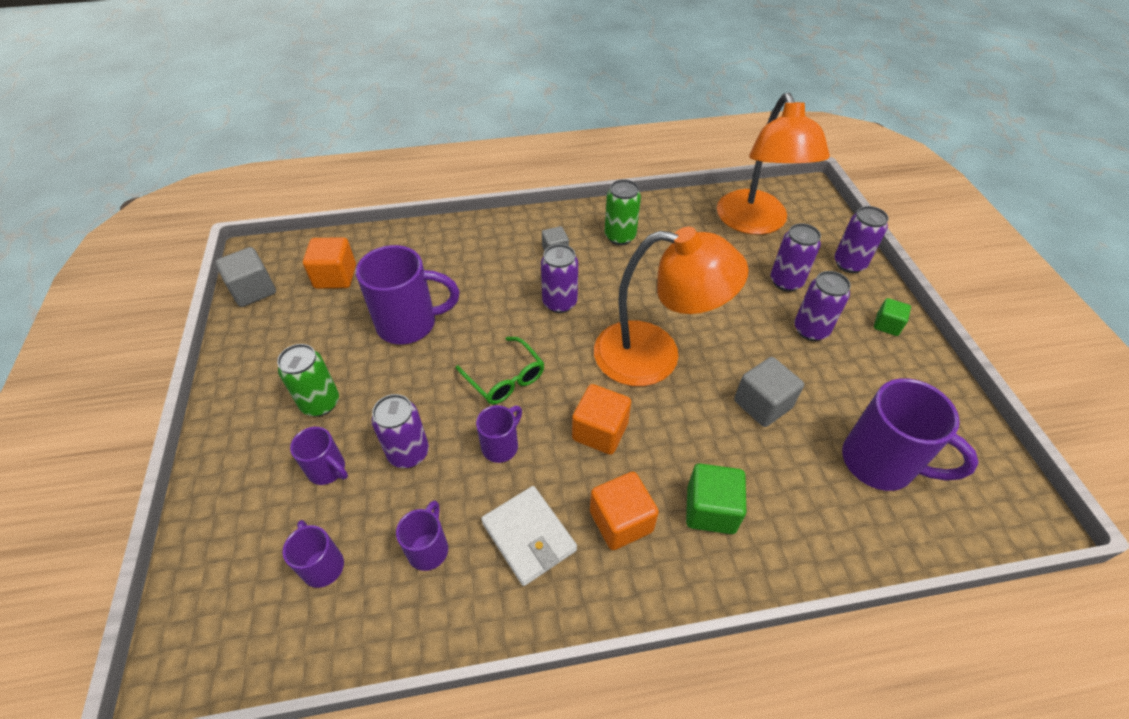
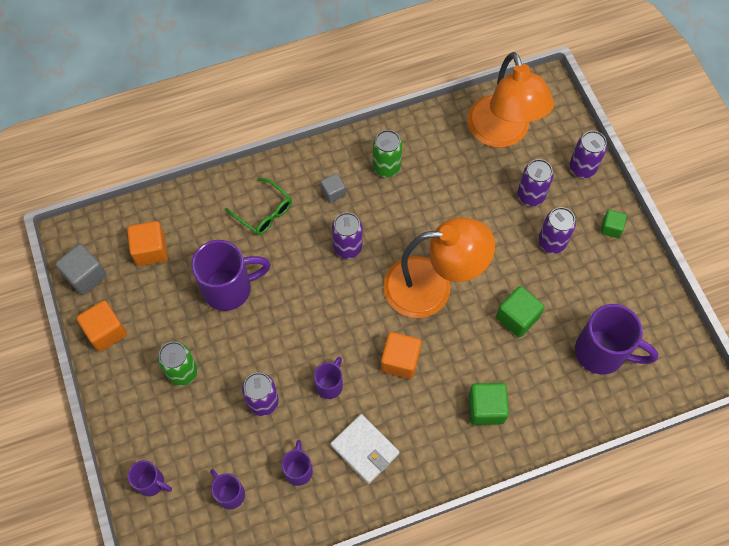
camera: 10 degrees left, 15 degrees up
purple mug [290,427,348,485] -> purple mug moved to [128,460,172,496]
green glasses [456,337,544,404] -> green glasses moved to [225,178,292,235]
orange cube [590,472,659,550] -> orange cube moved to [76,300,127,352]
grey cube [734,357,804,427] -> green cube [496,286,545,338]

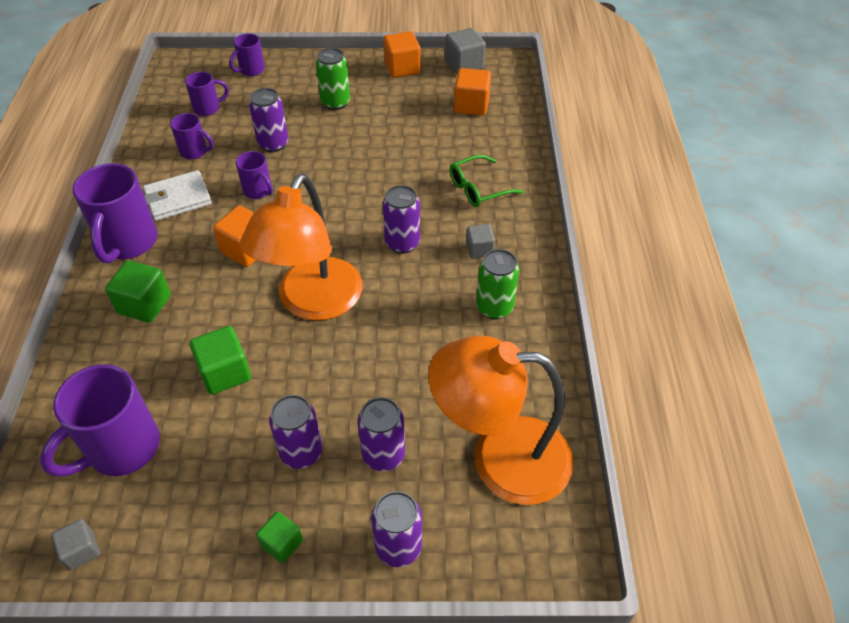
camera: 110 degrees right, 15 degrees down
purple mug [191,240,271,311] -> purple mug moved to [73,163,158,263]
none -> grey cube [51,519,100,570]

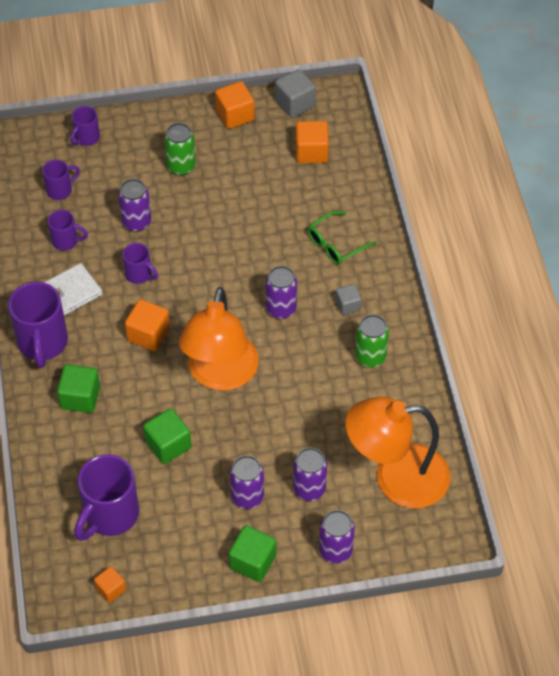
camera: 10 degrees left, 5 degrees up
grey cube [51,519,100,570] -> orange cube [94,566,126,603]
green cube [256,512,303,563] -> green cube [228,525,276,582], size x1.61

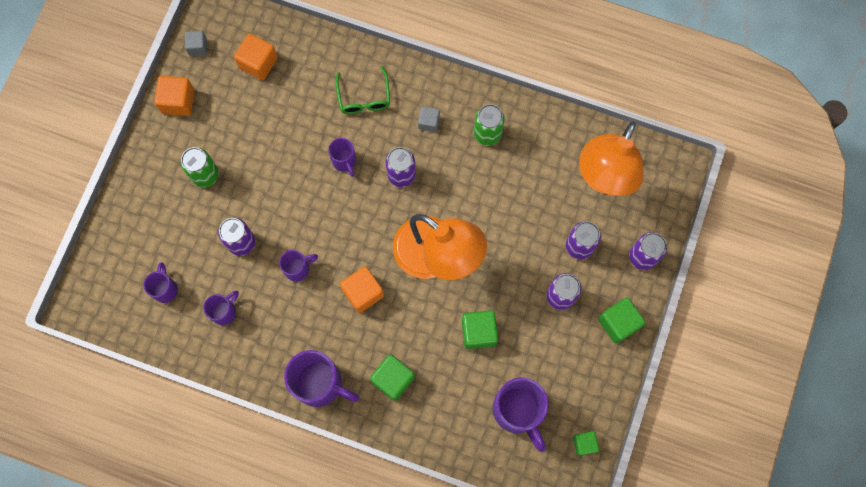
camera: 60 degrees left, 20 degrees up
white wallet [44,263,103,316] -> none
purple mug [70,106,100,146] -> purple mug moved to [328,138,356,177]
orange cube [94,566,126,603] -> green cube [573,431,599,456]
grey cube [275,69,316,117] -> grey cube [184,31,207,56], size x0.62

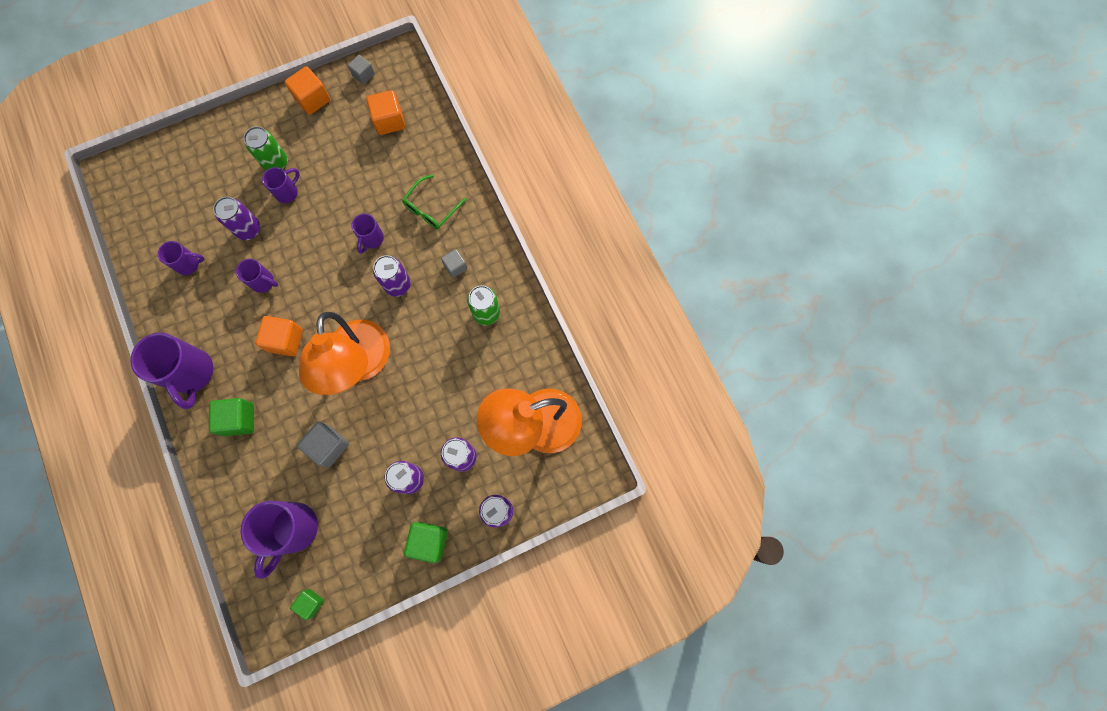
camera: 45 degrees right, 0 degrees up
purple mug [143,263,178,303] -> purple mug moved to [262,167,300,203]
green cube [462,310,498,349] -> grey cube [297,422,349,467]

